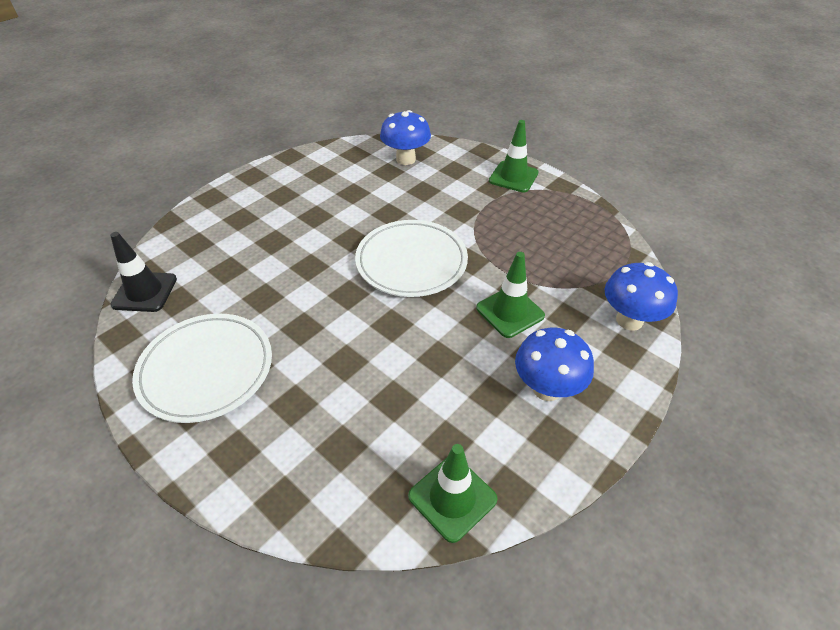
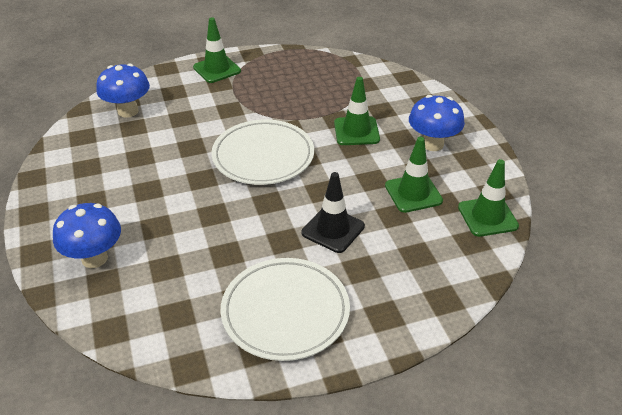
camera: 60 degrees left, 5 degrees down
black traffic cone [110,232,177,312] -> black traffic cone moved to [302,172,365,253]
blue mushroom [605,262,678,331] -> blue mushroom moved to [53,203,121,268]
none -> green traffic cone [385,137,443,213]

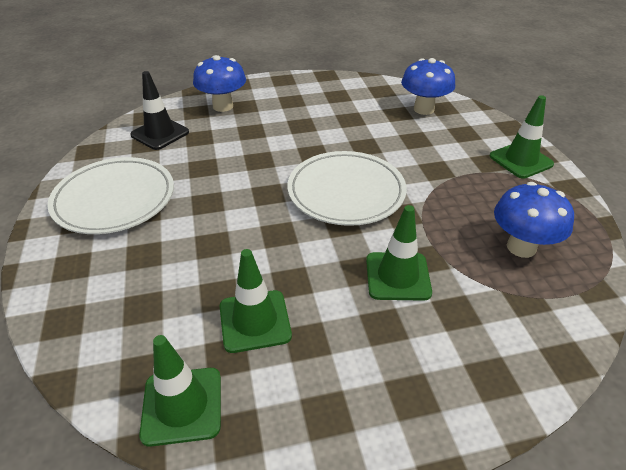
camera: 95 degrees right, 0 degrees up
black traffic cone [302,172,365,253] -> black traffic cone moved to [130,71,189,150]
blue mushroom [409,95,465,151] -> blue mushroom moved to [494,182,574,258]

